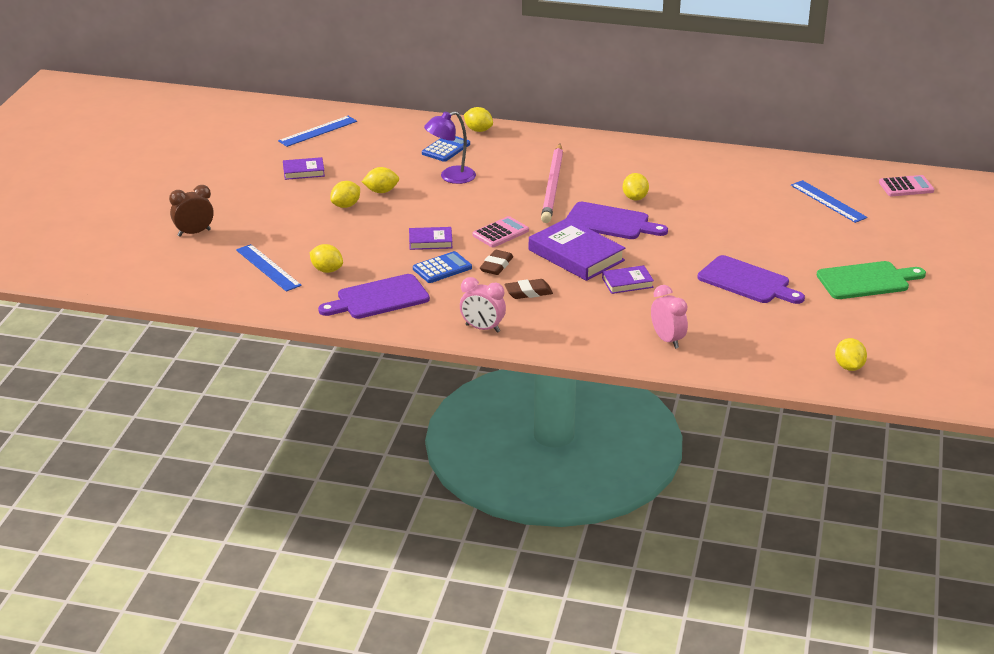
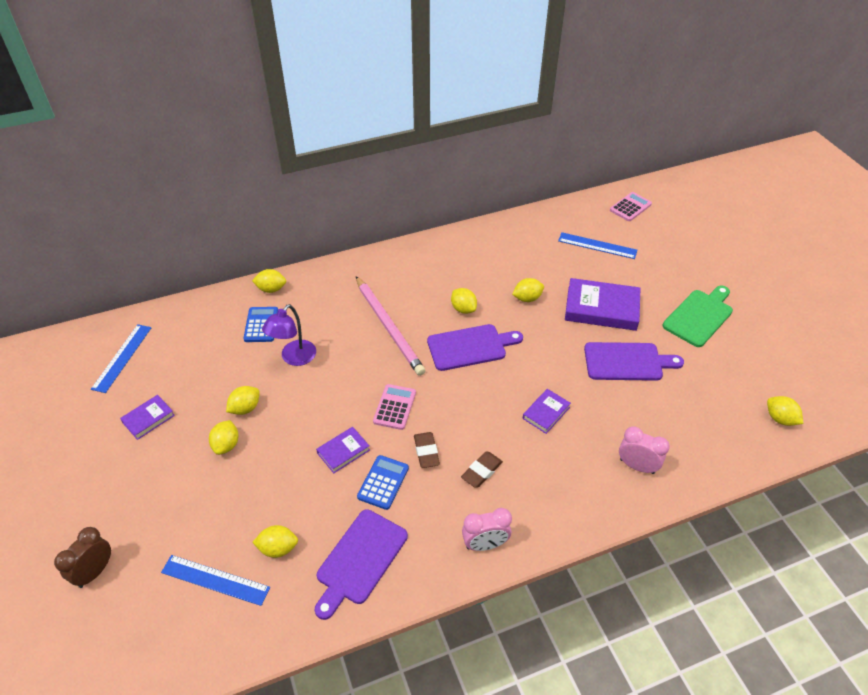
camera: 35 degrees left, 15 degrees up
purple book [529,218,625,281] -> purple book moved to [565,278,640,331]
none -> yellow lemon [512,278,544,302]

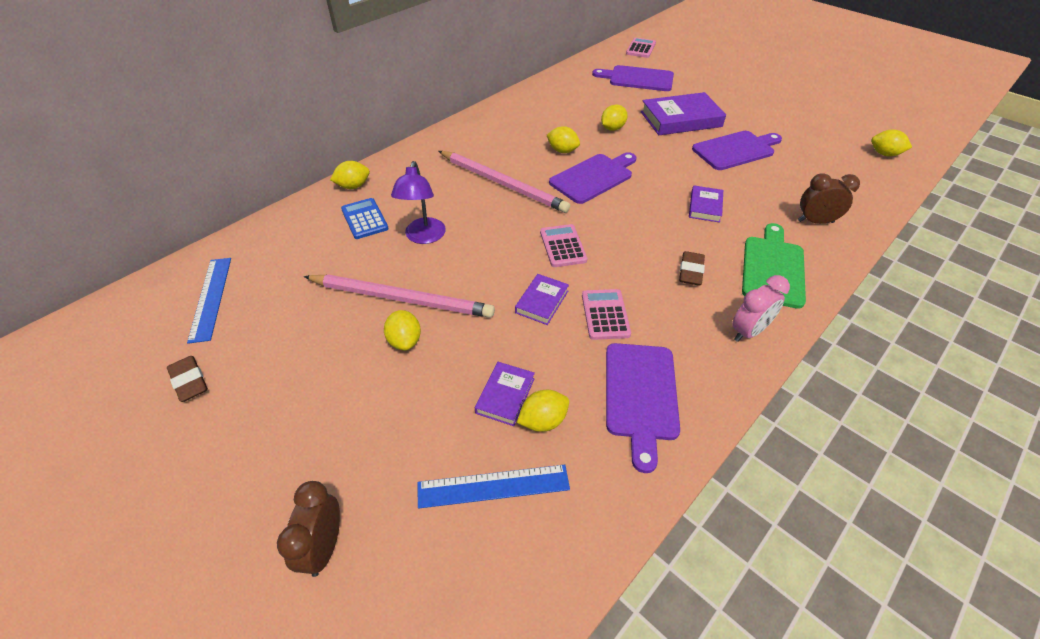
camera: 25 degrees left, 0 degrees up
purple book [120,395,175,440] -> purple book moved to [475,362,535,426]
yellow lemon [226,386,260,415] -> pink pencil [304,275,495,318]
blue calculator [357,455,409,510] -> pink calculator [582,289,631,340]
brown eraser [414,432,440,468] -> brown eraser moved to [167,356,208,402]
blue ruler [558,232,637,259] -> purple cutting board [592,65,674,91]
pink clock [619,426,670,474] -> brown clock [798,173,860,224]
green cutting board [662,286,733,347] -> green cutting board moved to [742,223,806,309]

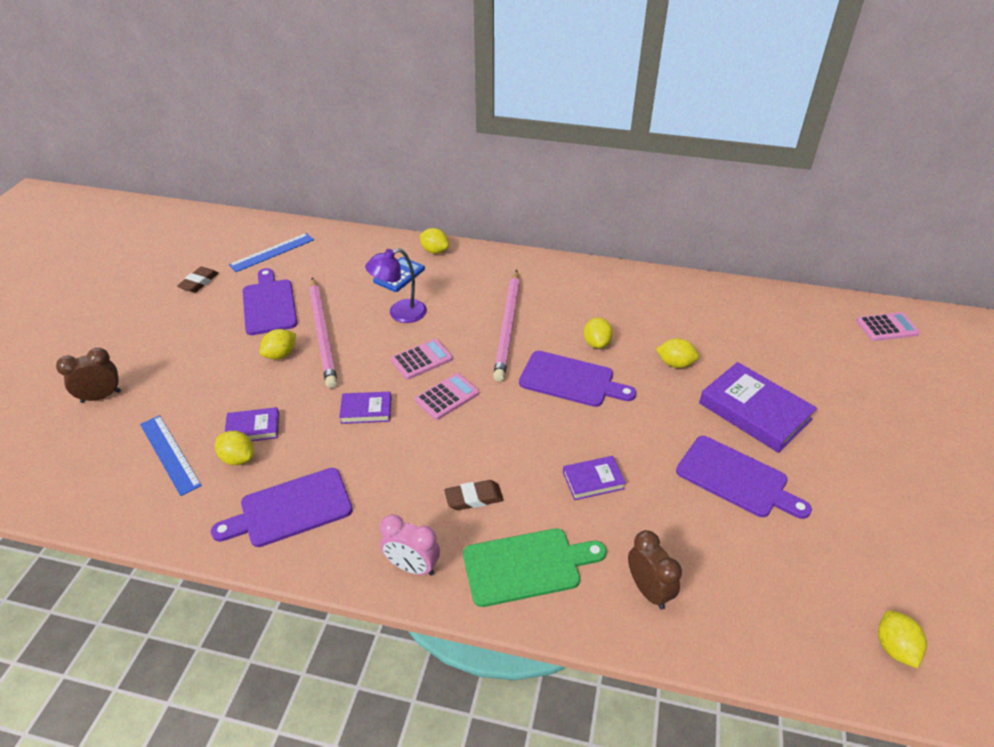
camera: 60 degrees right, 5 degrees down
pink calculator [582,289,631,340] -> pink calculator moved to [391,339,453,380]
purple cutting board [592,65,674,91] -> purple cutting board moved to [243,268,297,335]

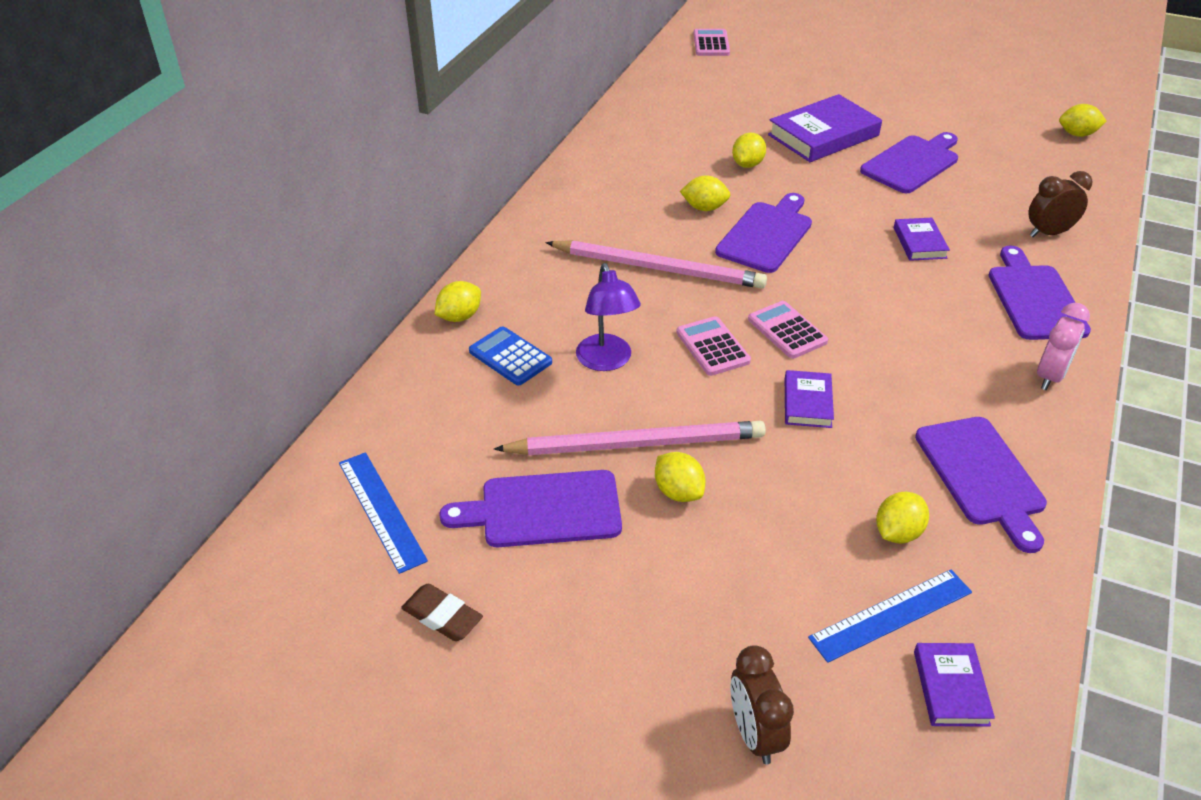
camera: 80 degrees left, 0 degrees up
purple book [225,407,279,441] -> purple book moved to [914,643,995,727]
brown eraser [444,480,504,510] -> none
green cutting board [463,528,607,607] -> purple cutting board [989,246,1091,340]

